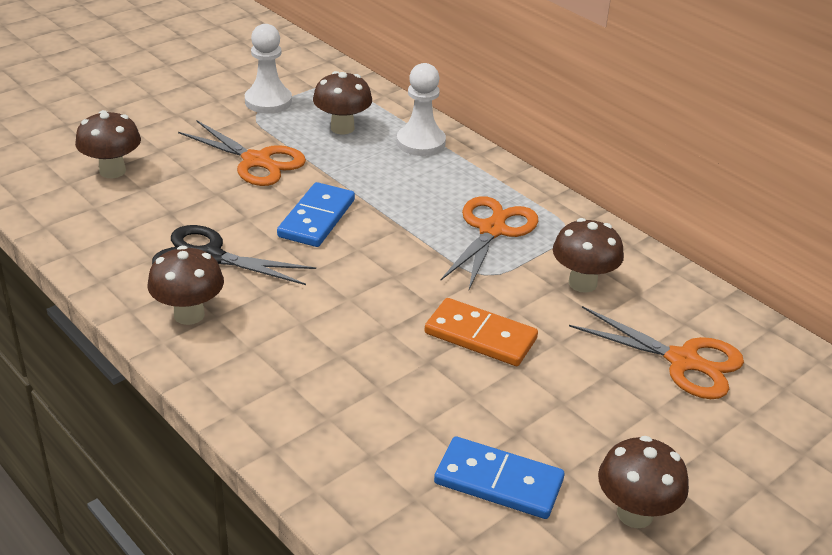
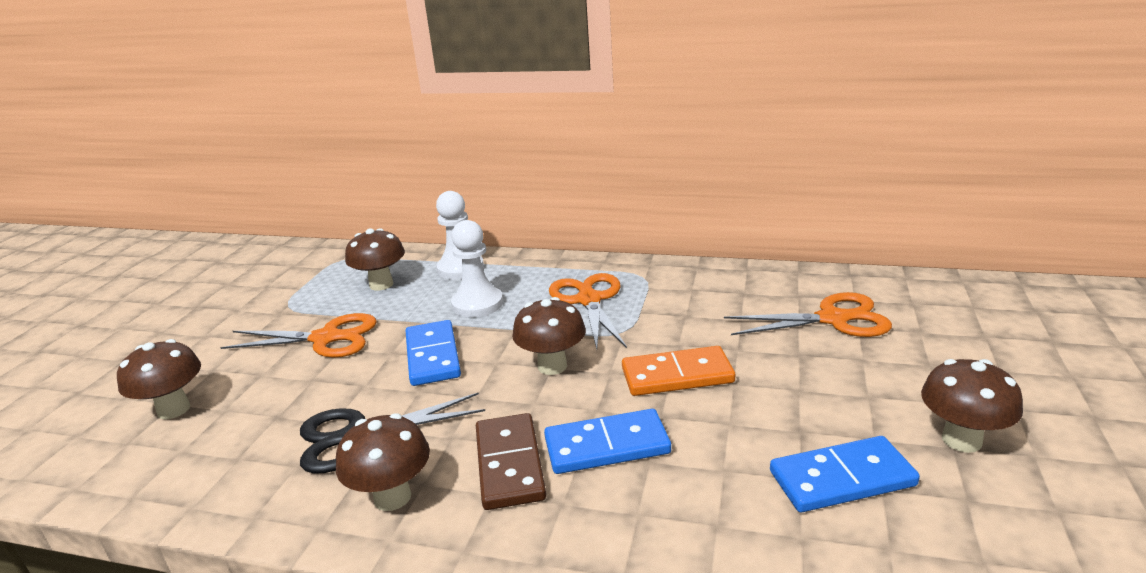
camera: 30 degrees left, 10 degrees down
white pawn [245,24,292,114] -> white pawn moved to [451,220,503,317]
brown mushroom [553,218,624,293] -> brown mushroom moved to [512,297,586,375]
none -> brown domino [476,413,546,510]
none -> blue domino [544,409,671,474]

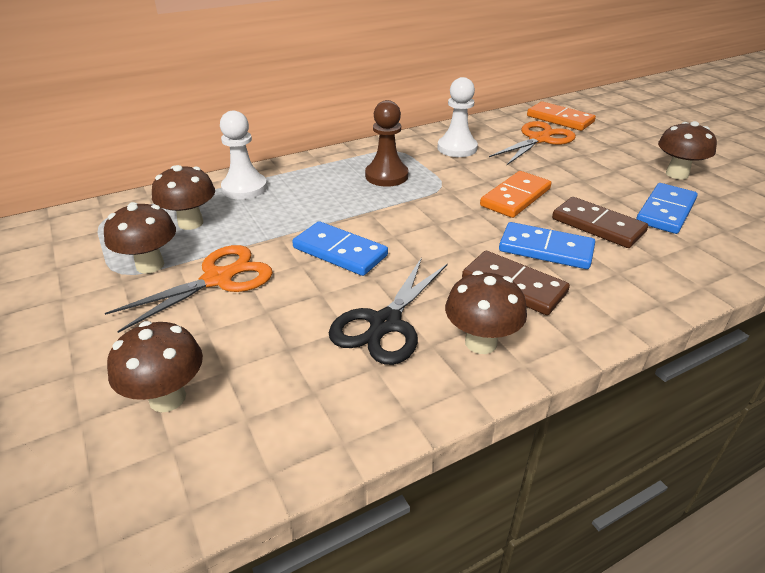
camera: 45 degrees left, 10 degrees up
white pawn [451,220,503,317] -> white pawn moved to [437,77,478,157]
brown mushroom [512,297,586,375] -> brown mushroom moved to [104,202,176,274]
blue domino [544,409,671,474] -> blue domino turned 75 degrees clockwise [499,222,595,269]
orange scissors [549,273,627,349] -> brown pawn [365,100,409,187]
none -> orange domino [527,101,596,131]
none -> brown domino [552,197,648,248]

